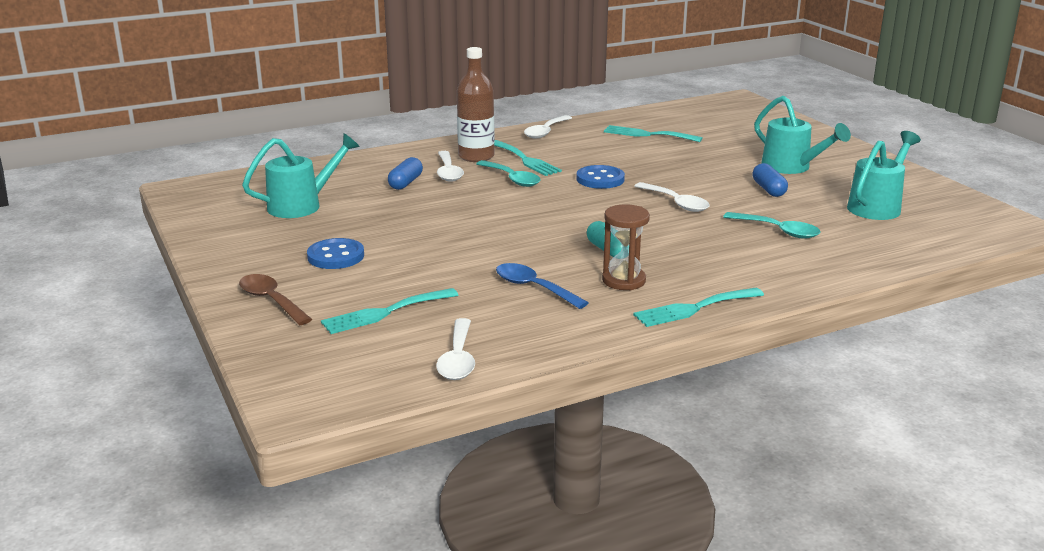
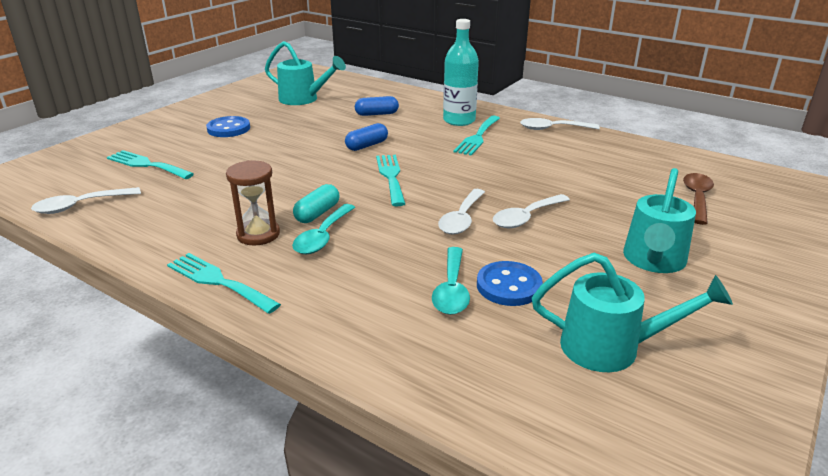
camera: 60 degrees right, 5 degrees up
brown spoon [239,274,312,325] -> brown spoon moved to [683,173,714,225]
white spoon [437,151,464,182] -> white spoon moved to [493,194,570,228]
brown bottle [457,47,495,162] -> turquoise bottle [443,19,479,126]
turquoise spoon [476,160,541,187] -> turquoise spoon moved to [292,204,355,254]
blue spoon [496,263,589,309] -> none
blue button [576,165,625,189] -> blue button moved to [477,261,543,306]
turquoise fork [604,125,703,142] -> turquoise fork moved to [376,155,405,207]
blue capsule [752,163,788,197] -> blue capsule moved to [345,123,388,151]

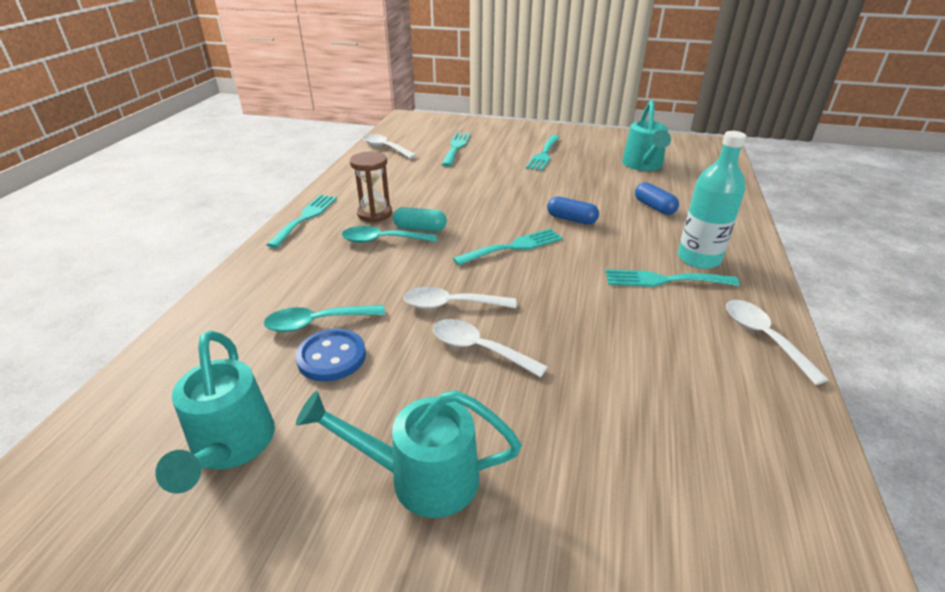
camera: 70 degrees right, 5 degrees up
blue button [206,116,250,137] -> turquoise fork [526,135,560,171]
brown spoon [683,173,714,225] -> none

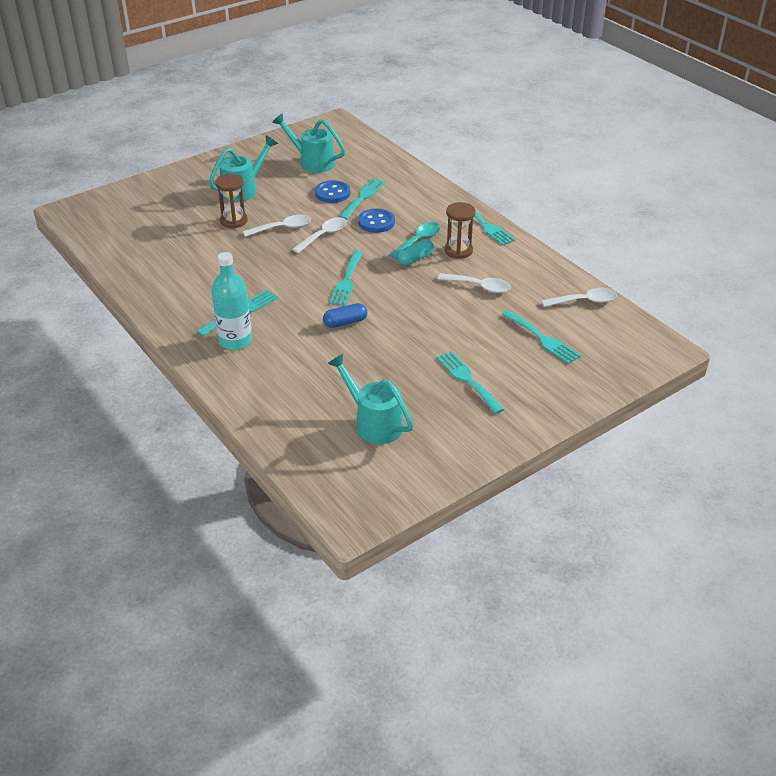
camera: 130 degrees right, 5 degrees up
turquoise spoon [264,305,385,332] -> turquoise fork [339,178,385,220]
blue capsule [635,182,679,215] -> none
white spoon [726,300,829,385] -> white spoon moved to [438,273,511,293]
none -> brown hourglass [215,174,248,228]
none -> blue button [358,208,395,233]

